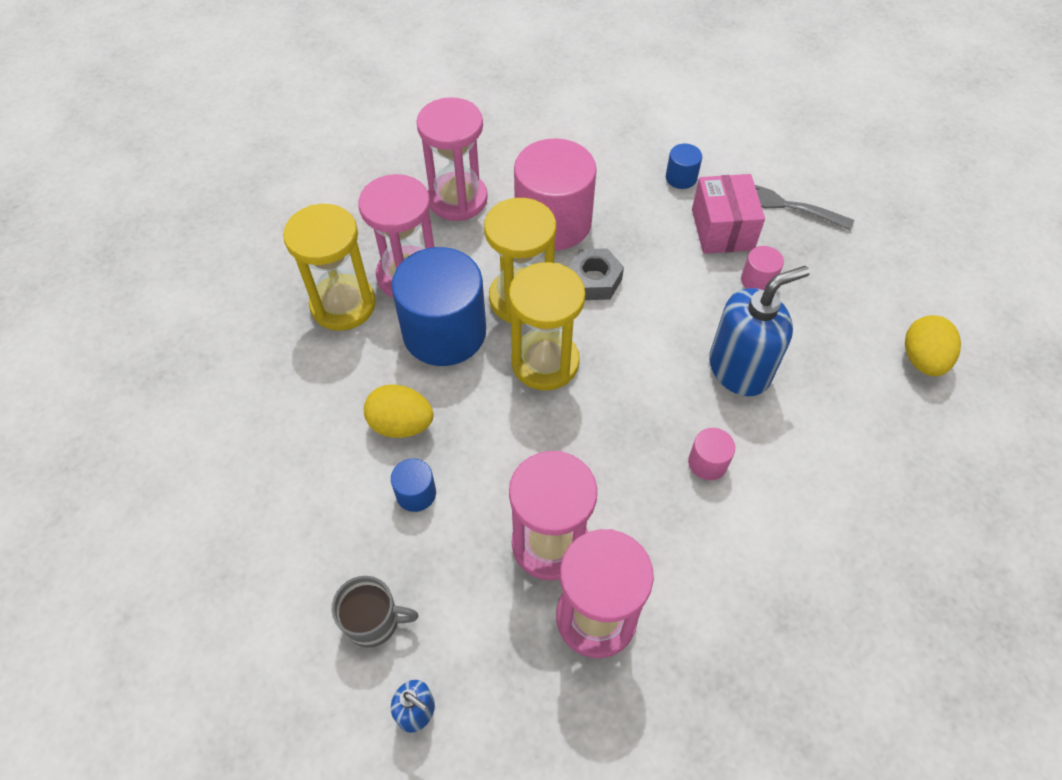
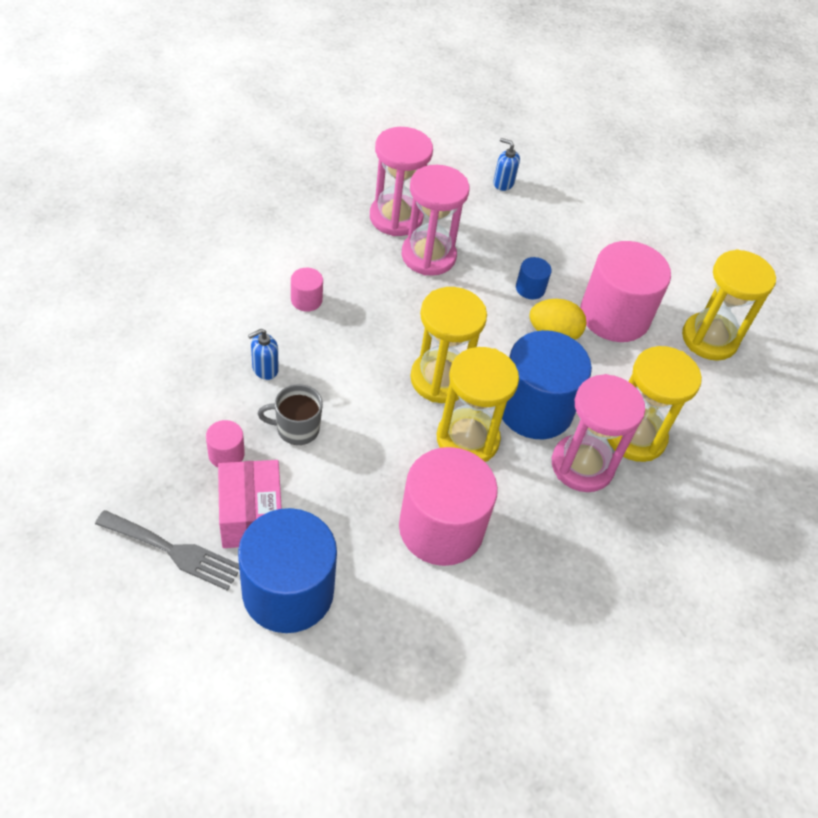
camera: 170 degrees right, 5 degrees down
grey mug [331,576,419,648] -> grey mug moved to [258,384,323,445]
pink hourglass [417,97,488,221] -> none
grey nut [568,248,624,300] -> none
blue cylinder [666,143,702,189] -> blue cylinder [238,508,337,633], size x2.33
blue soap dispenser [709,266,810,396] -> blue soap dispenser [248,329,279,380], size x0.48
yellow egg [905,315,961,376] -> none
none -> pink cylinder [580,241,671,342]
none -> yellow hourglass [682,249,776,361]

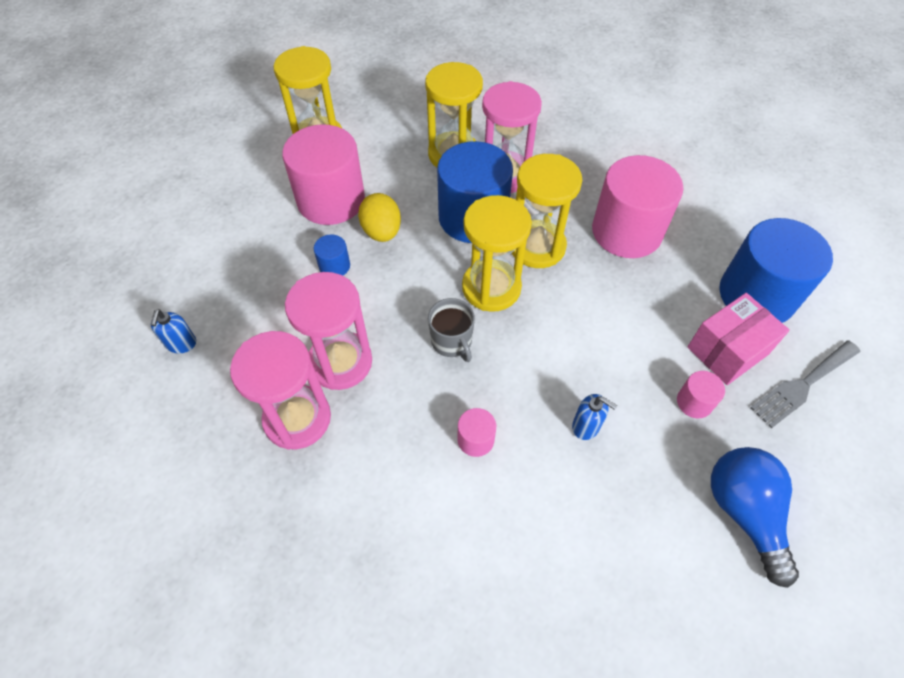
camera: 110 degrees left, 5 degrees up
grey fork [95,510,239,591] -> grey fork turned 120 degrees counterclockwise [750,341,860,428]
grey mug [258,384,323,445] -> grey mug moved to [428,298,475,362]
none -> blue light bulb [711,447,799,588]

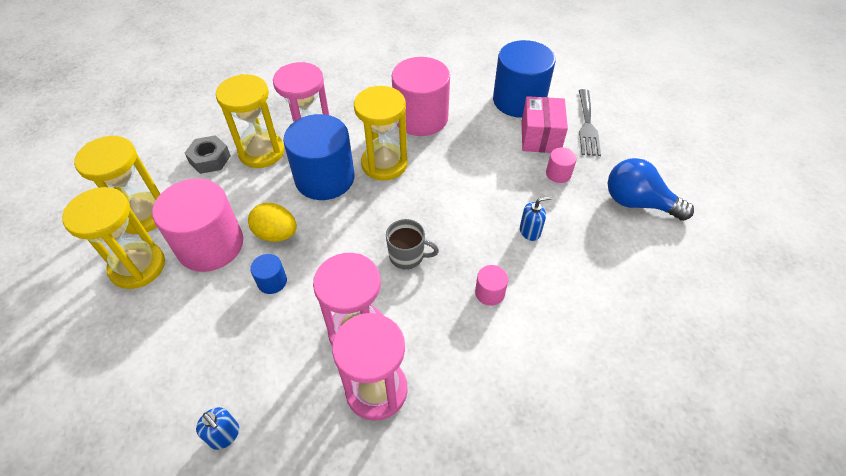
camera: 50 degrees left, 5 degrees down
yellow hourglass [462,195,532,312] -> yellow hourglass moved to [62,187,165,289]
none -> grey nut [185,135,231,174]

